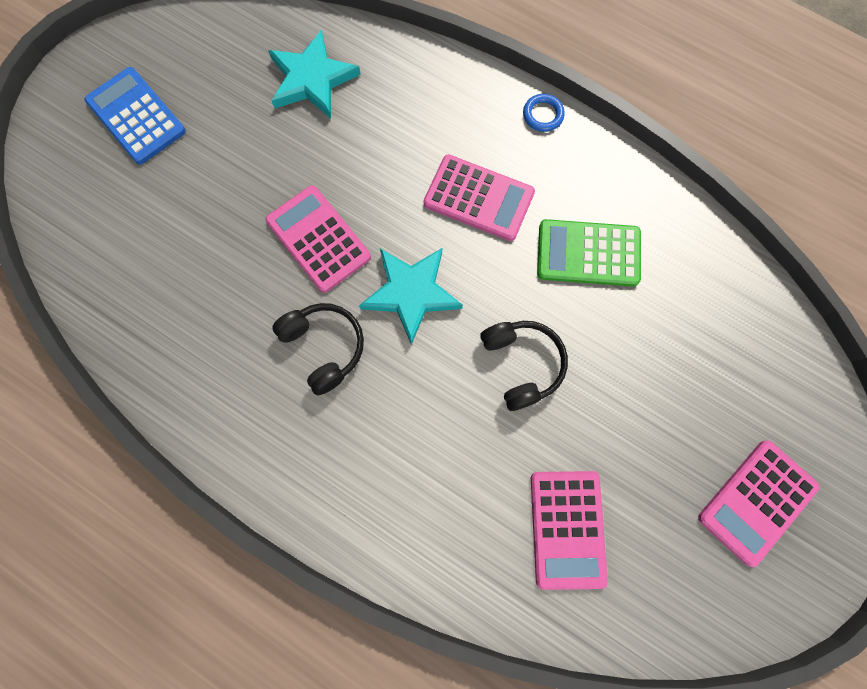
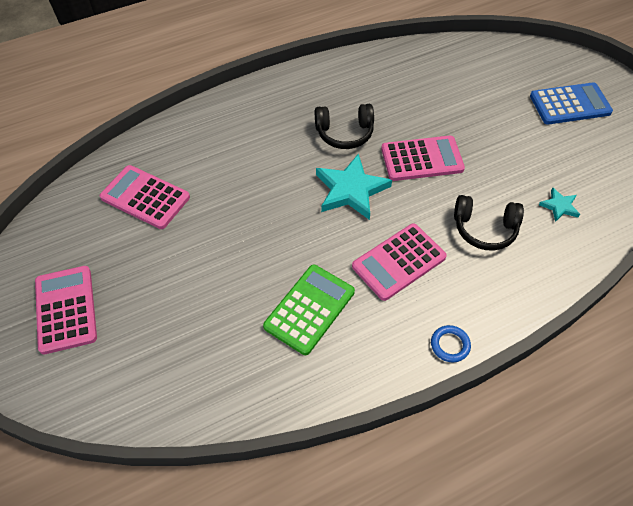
camera: 120 degrees right, 20 degrees down
turquoise star [268,30,361,118] -> turquoise star [539,188,580,222], size x0.51
black headphones [480,321,568,411] -> black headphones moved to [454,195,524,251]

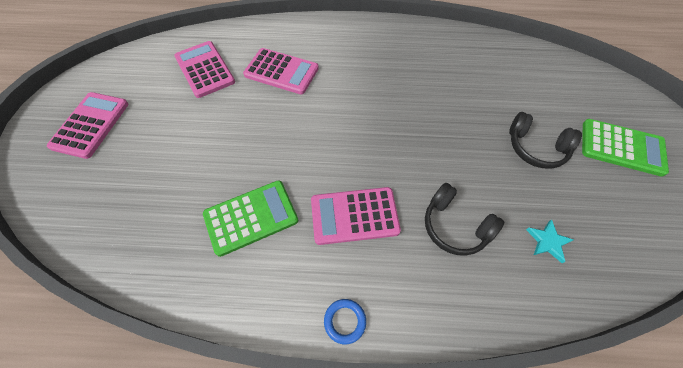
camera: 30 degrees right, 5 degrees up
black headphones [315,104,374,149] -> black headphones moved to [509,112,582,169]
turquoise star [316,153,392,220] -> none
pink calculator [381,136,465,181] -> pink calculator moved to [243,48,319,94]
blue calculator [530,82,613,124] -> green calculator [582,119,669,177]

